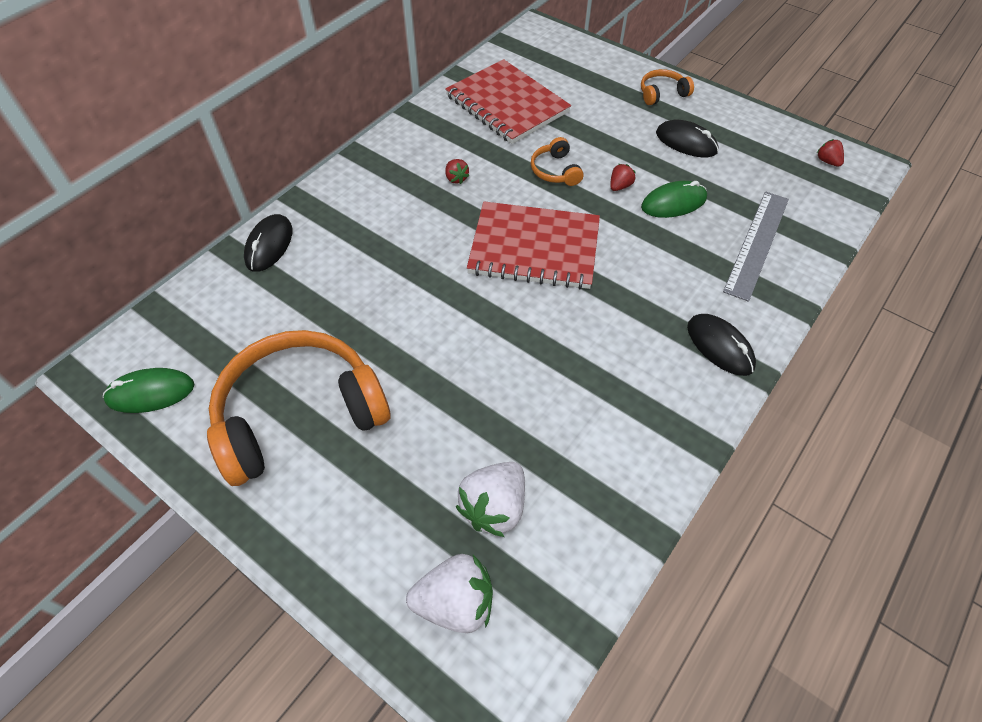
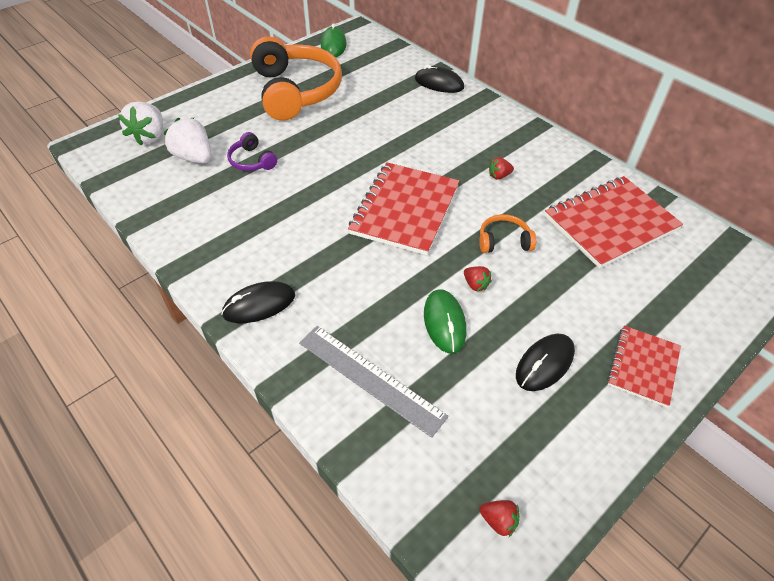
camera: 100 degrees right, 5 degrees down
orange headphones [641,69,694,105] -> red notebook [607,326,681,407]
red strawberry [817,139,844,167] -> red strawberry turned 45 degrees clockwise [480,500,520,537]
none -> purple headphones [227,132,277,171]

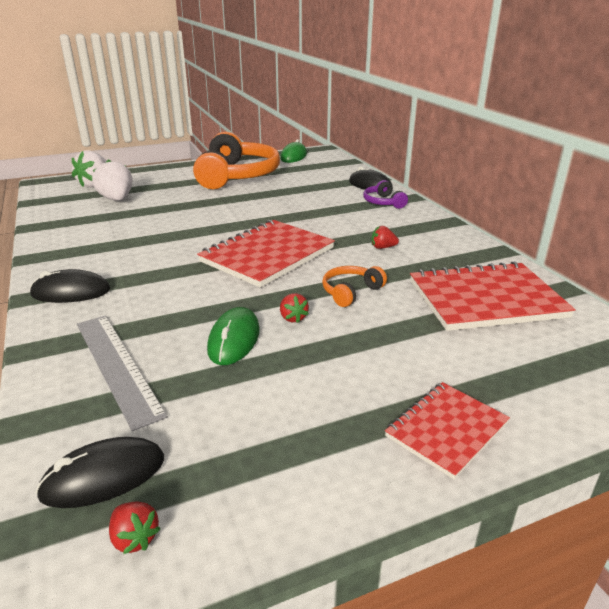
camera: 20 degrees right, 20 degrees down
purple headphones [227,132,277,171] -> purple headphones moved to [363,180,408,209]
orange headphones [479,214,536,253] -> orange headphones turned 60 degrees counterclockwise [322,266,387,307]
black mouse [516,334,575,391] -> black mouse moved to [35,437,164,508]

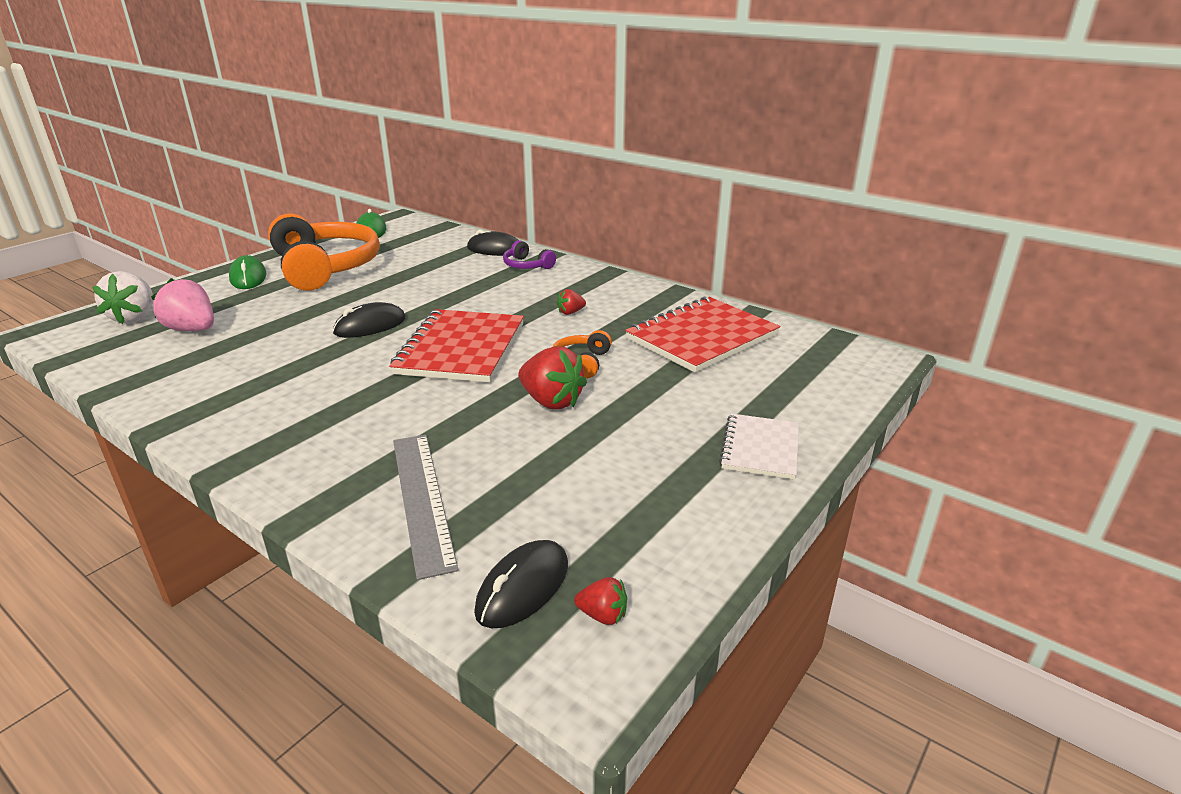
camera: 30 degrees left, 0 degrees up
black mouse [30,269,110,303] -> black mouse moved to [333,302,406,338]
grey ruler [77,315,168,431] -> grey ruler turned 45 degrees clockwise [393,435,459,580]
white strawberry [92,159,132,201] -> pink strawberry [151,278,214,331]
green mouse [207,307,260,365] -> green mouse moved to [229,255,267,289]
red strawberry [280,293,309,323] -> red strawberry [518,346,587,410], size x1.99
red notebook [385,382,510,479] -> white notebook [719,414,799,480]

